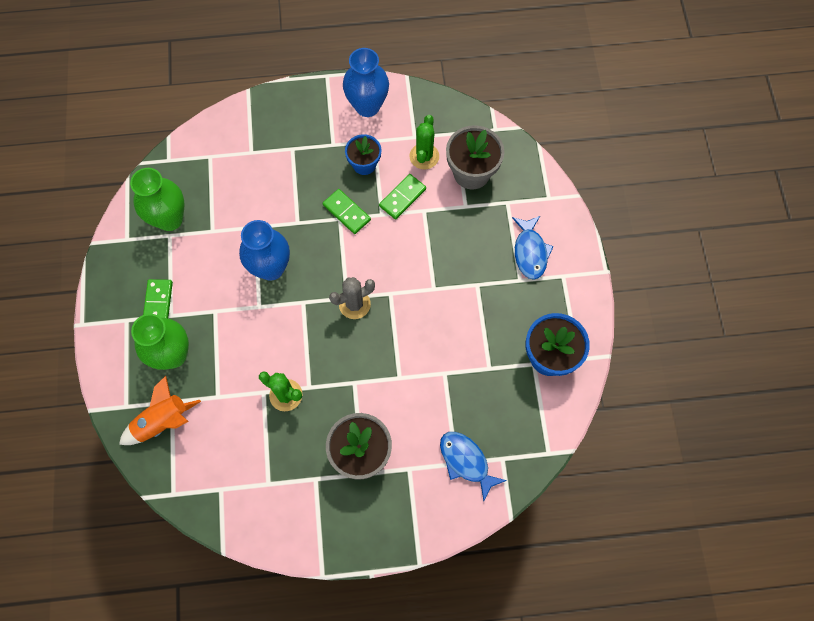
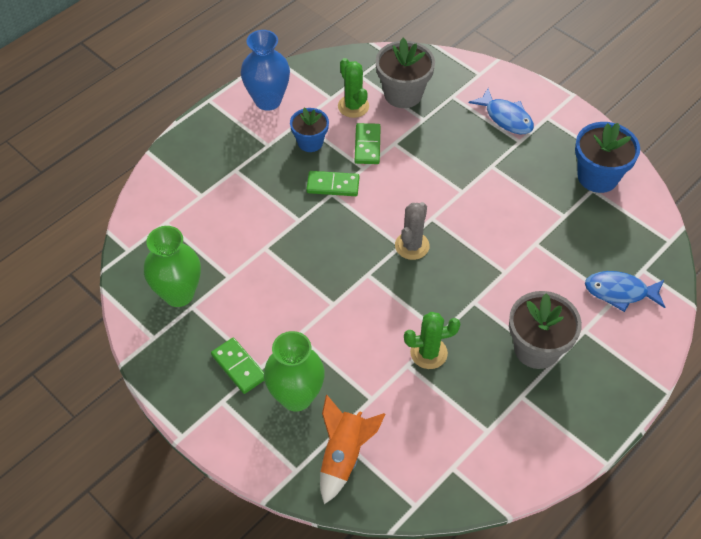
camera: 40 degrees left, 15 degrees down
blue vase [239,220,290,281] -> none

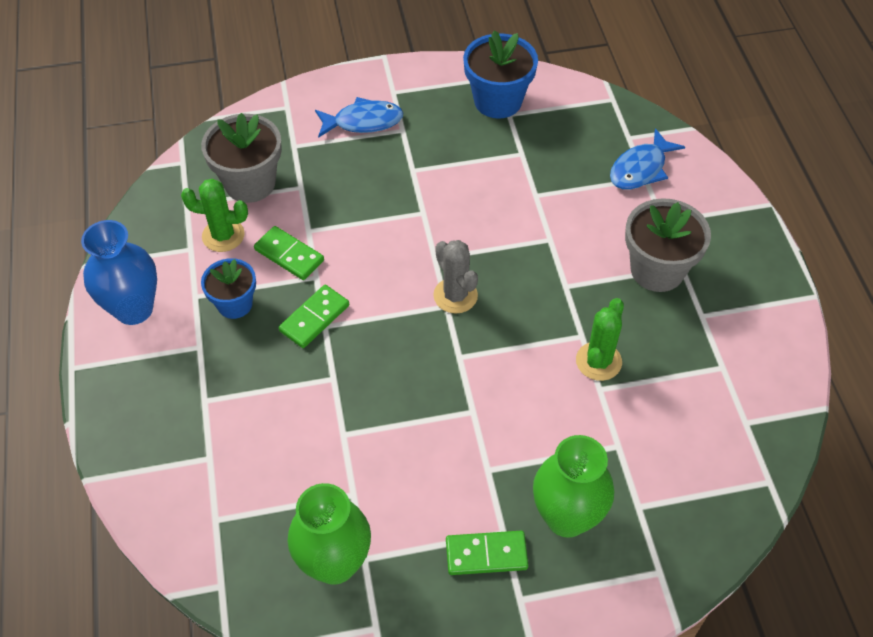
camera: 55 degrees left, 0 degrees up
orange rocket [320,395,385,504] -> none

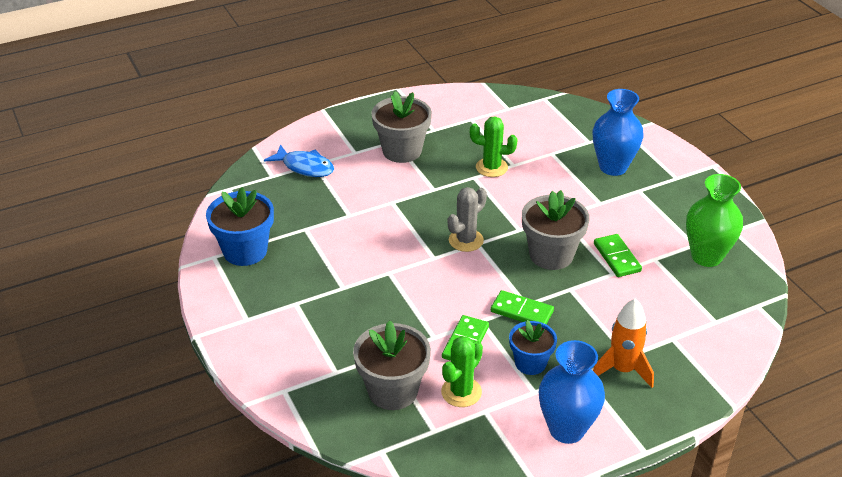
camera: 105 degrees left, 15 degrees down
green cactus [181,179,248,252] -> green cactus turned 45 degrees clockwise [441,336,483,407]
blue fish [315,97,403,138] -> none
green domino [446,531,528,575] -> green domino moved to [594,234,642,277]
green vase [533,435,614,538] -> blue vase [593,89,644,176]
none -> grey flower pot [522,190,590,270]
none -> orange rocket [593,299,654,388]

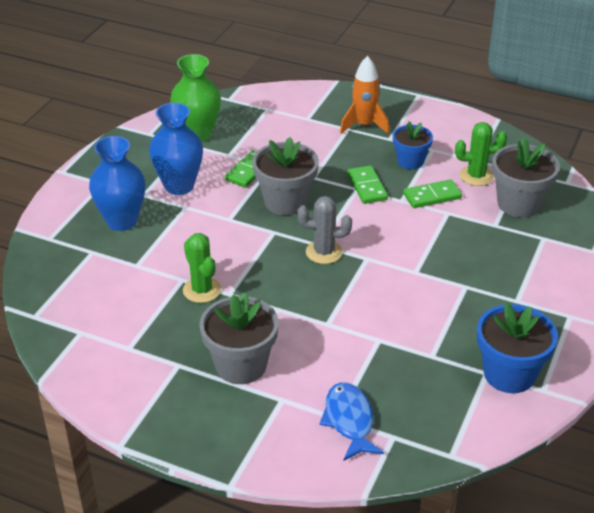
camera: 130 degrees left, 0 degrees up
blue vase [539,340,605,444] -> blue vase moved to [149,103,203,195]

